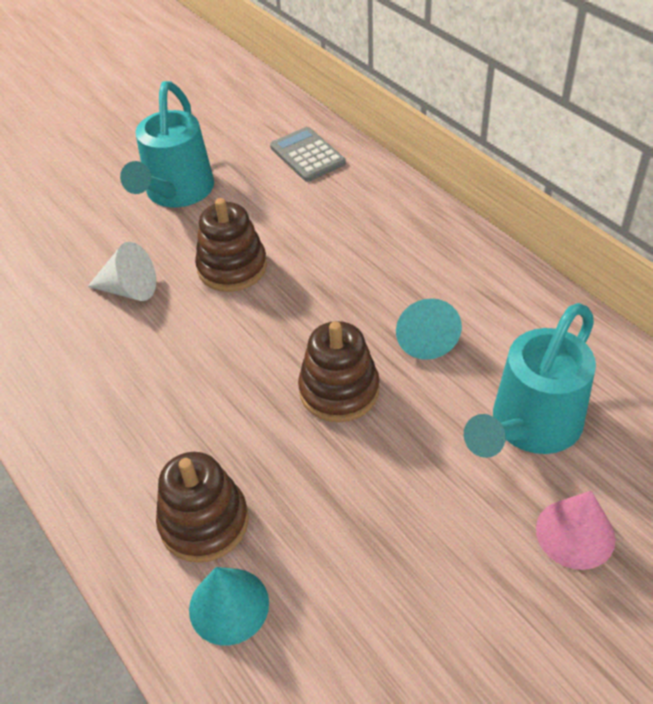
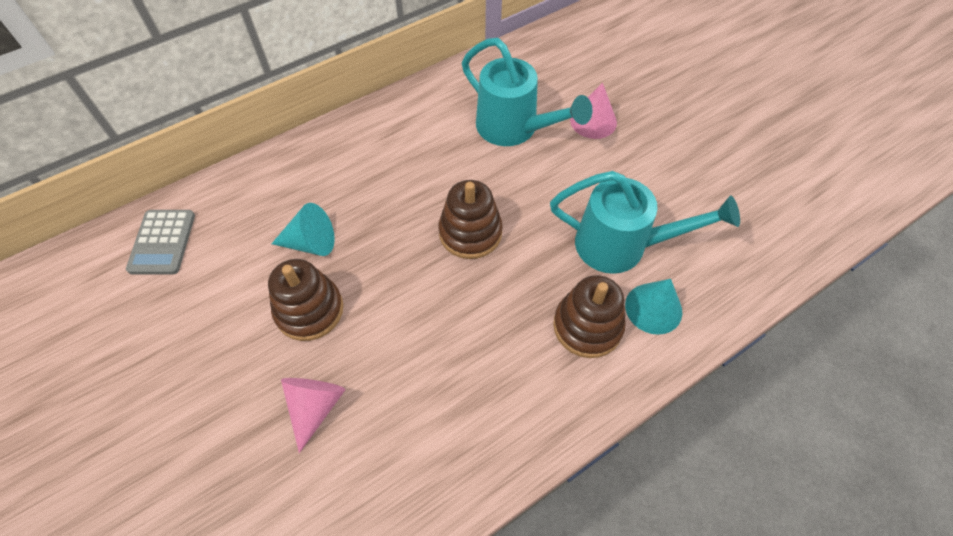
camera: 90 degrees left, 10 degrees up
white cone [87,242,156,301] -> pink cone [281,378,346,453]
turquoise watering can [120,81,214,207] -> turquoise watering can moved to [550,171,740,274]
grey calculator [270,127,346,182] -> grey calculator turned 60 degrees counterclockwise [126,210,195,274]
turquoise cone [396,298,462,360] -> turquoise cone moved to [271,203,335,256]

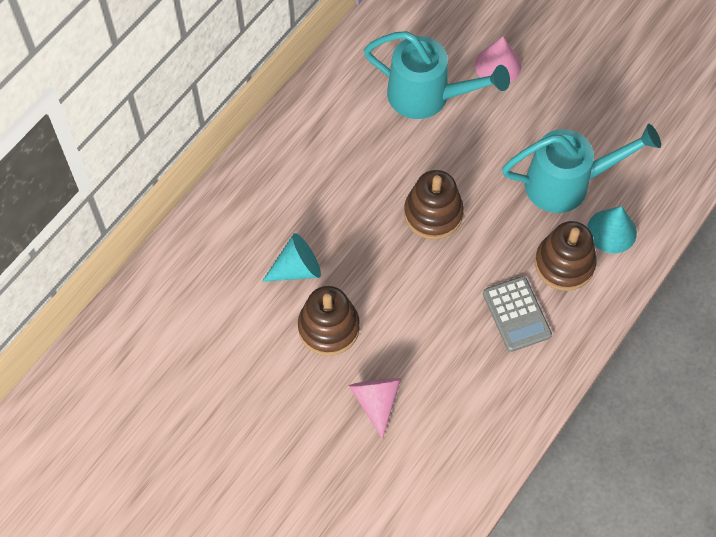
camera: 20 degrees left, 5 degrees up
grey calculator [126,210,195,274] -> grey calculator moved to [483,276,552,352]

